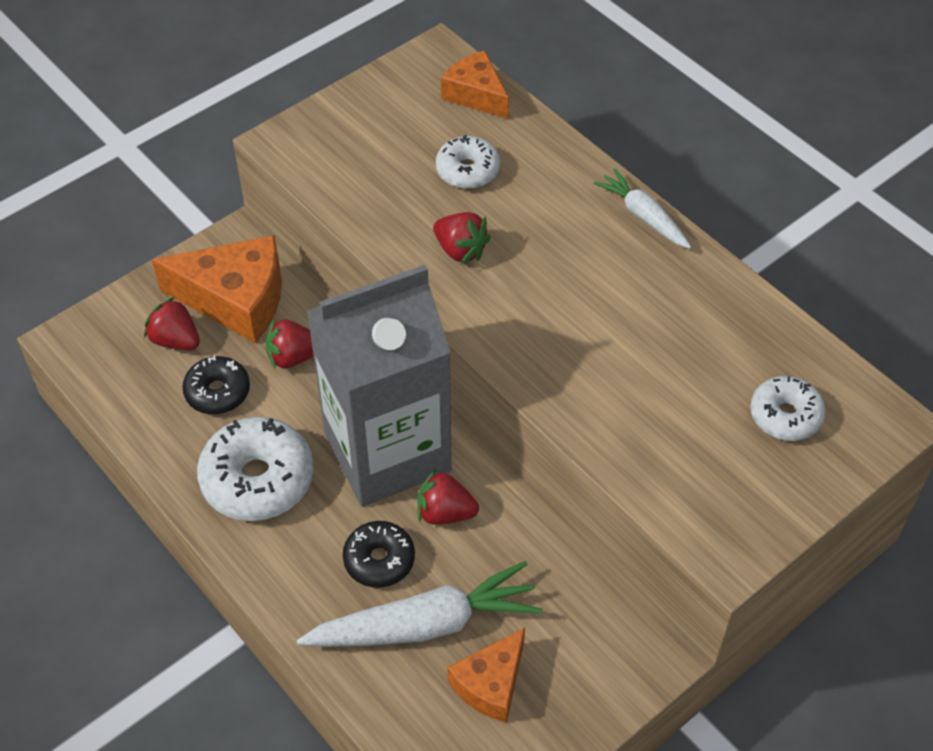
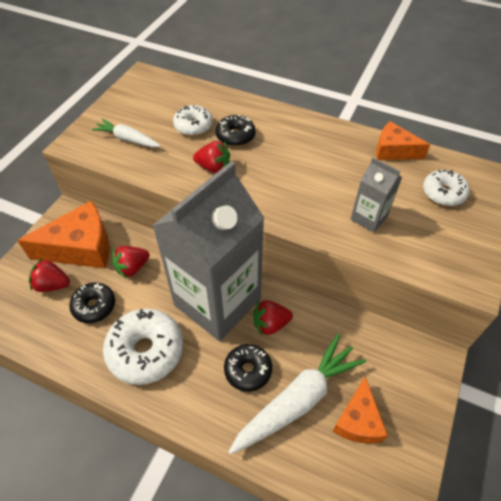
camera: 25 degrees left, 0 degrees up
orange cheese [441,50,509,119] -> orange cheese moved to [376,121,430,160]
white carrot [593,169,691,249] -> white carrot moved to [92,119,161,147]
none -> black donut [216,115,256,146]
none -> grey carton [351,157,402,233]

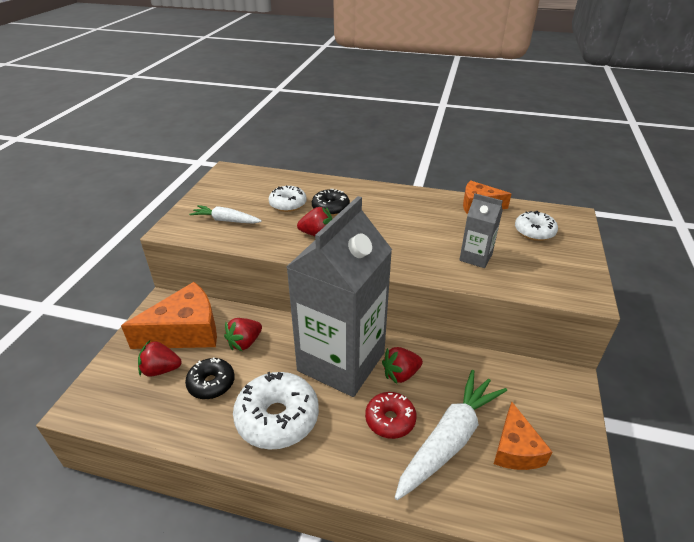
camera: 10 degrees left, 15 degrees down
black donut [224,344,272,392] -> red donut [365,392,417,439]

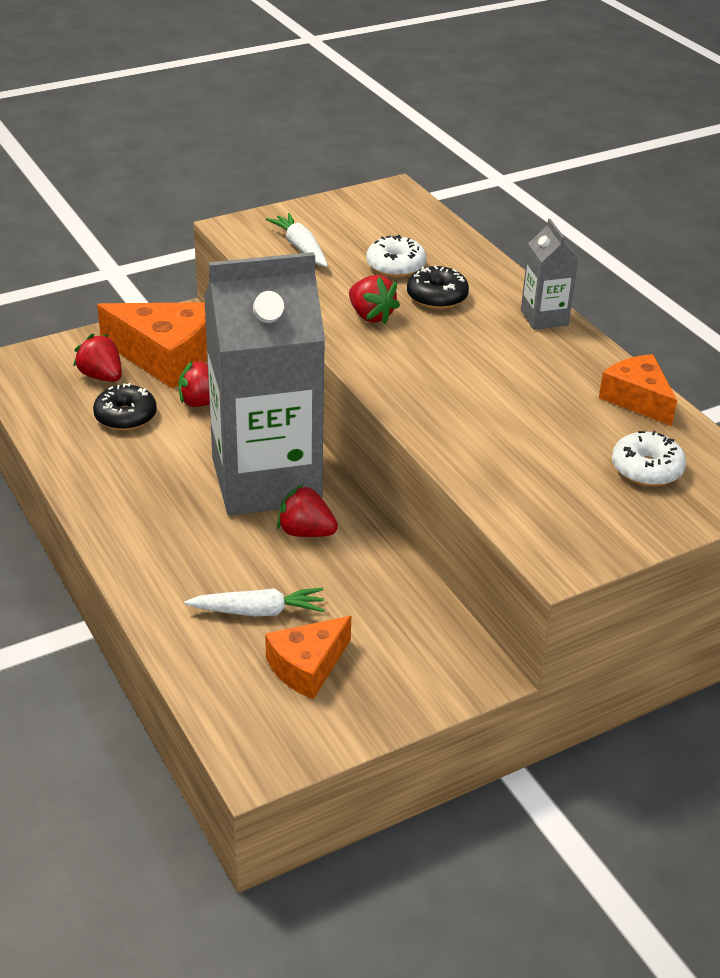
camera: 45 degrees right, 0 degrees up
white donut [233,372,319,450] -> none
red donut [365,392,417,439] -> none
white carrot [395,370,507,500] -> white carrot [184,588,325,616], size x0.58
grey carton [459,194,503,268] -> grey carton moved to [521,219,578,330]

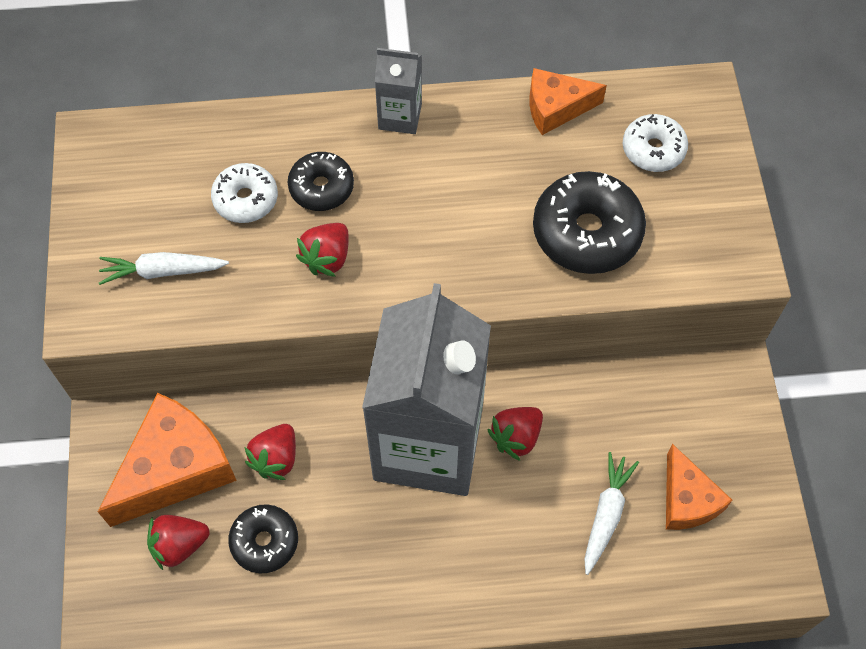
camera: 65 degrees left, 25 degrees up
red strawberry [349,275,400,324] -> red strawberry turned 135 degrees clockwise [296,223,349,277]
none -> black donut [533,171,646,274]

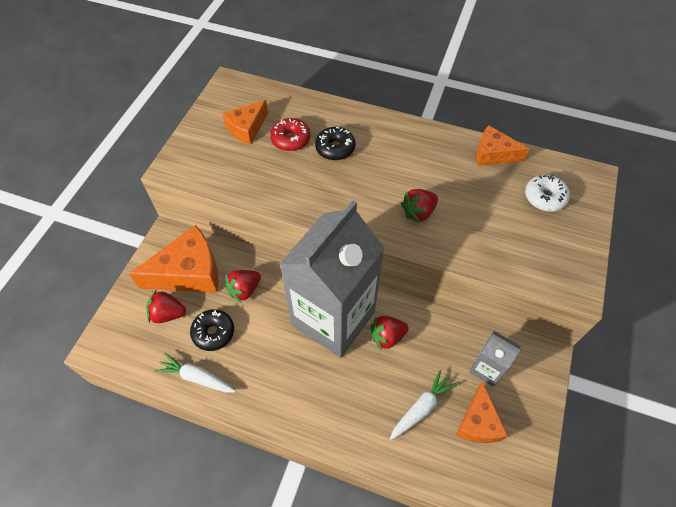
camera: 25 degrees right, 5 degrees down
white carrot [99,252,229,285] -> white carrot moved to [155,353,236,393]
white donut [211,163,278,223] -> red donut [270,118,310,151]
red strawberry [296,223,349,277] -> red strawberry moved to [401,189,438,223]
grey carton [375,48,422,134] -> grey carton moved to [469,331,520,387]
black donut [533,171,646,274] -> none
none -> orange cheese [222,100,268,145]

